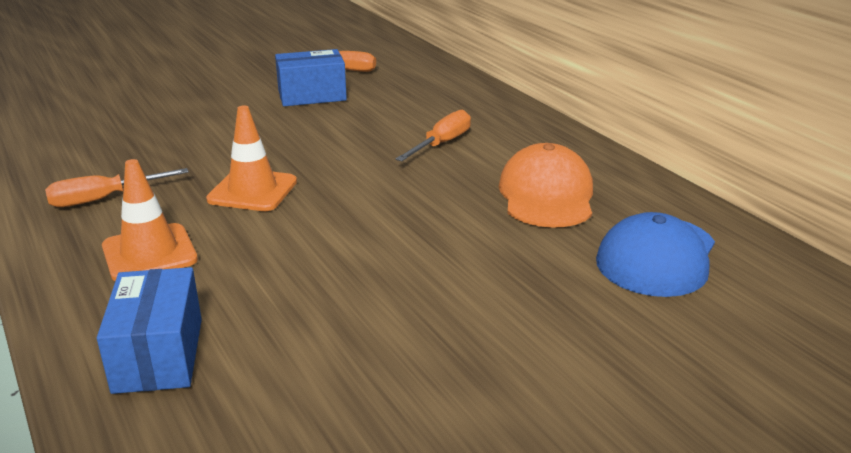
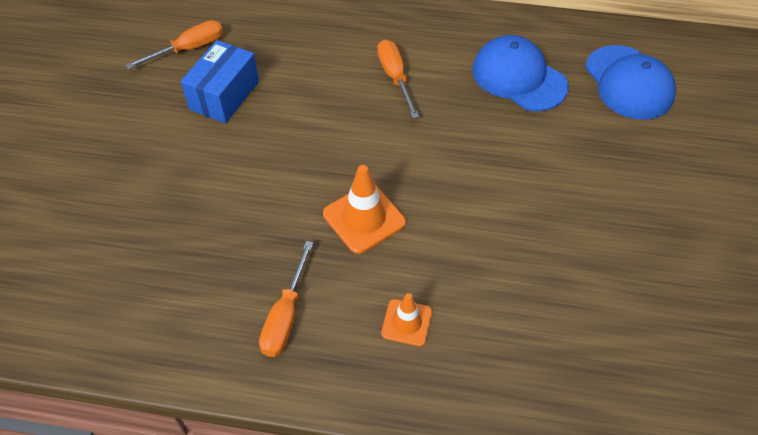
camera: 50 degrees left, 25 degrees up
blue box [97,267,202,394] -> none
orange traffic cone [102,159,198,281] -> orange traffic cone [381,293,432,346], size x0.63
orange cap [499,143,593,228] -> blue cap [472,35,568,111]

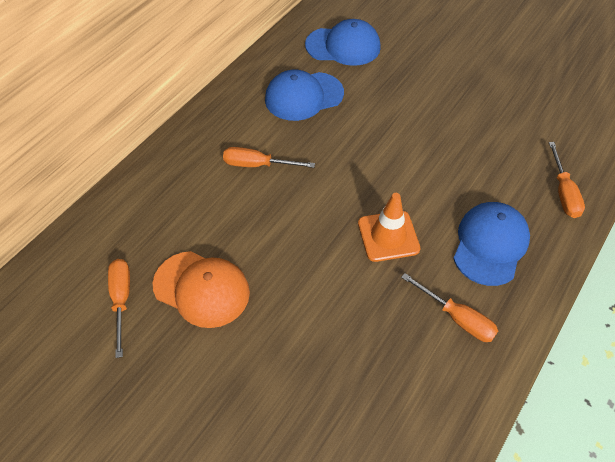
camera: 65 degrees left, 0 degrees up
blue box [181,40,259,123] -> orange cap [153,251,250,328]
orange traffic cone [381,293,432,346] -> blue cap [453,202,530,286]
none -> orange screwdriver [549,142,585,218]

